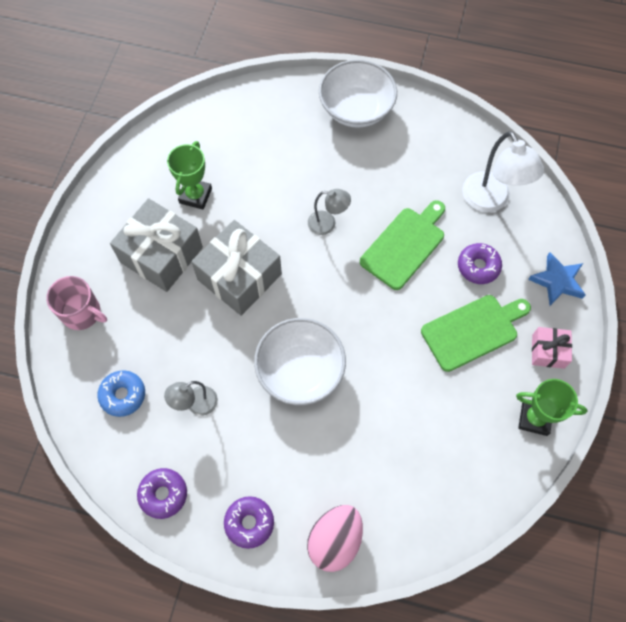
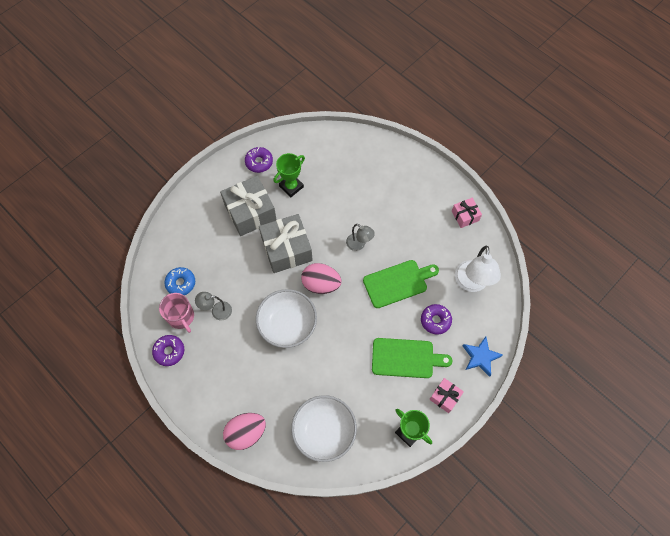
camera: 30 degrees right, 0 degrees up
pink mug [46,276,107,330] -> pink mug moved to [159,293,194,333]
purple donut [224,496,274,549] -> purple donut moved to [245,147,273,173]
white bowl [319,60,397,128] -> white bowl moved to [291,395,357,462]
none -> pink egg [301,263,342,294]
none -> pink gift [452,198,482,228]

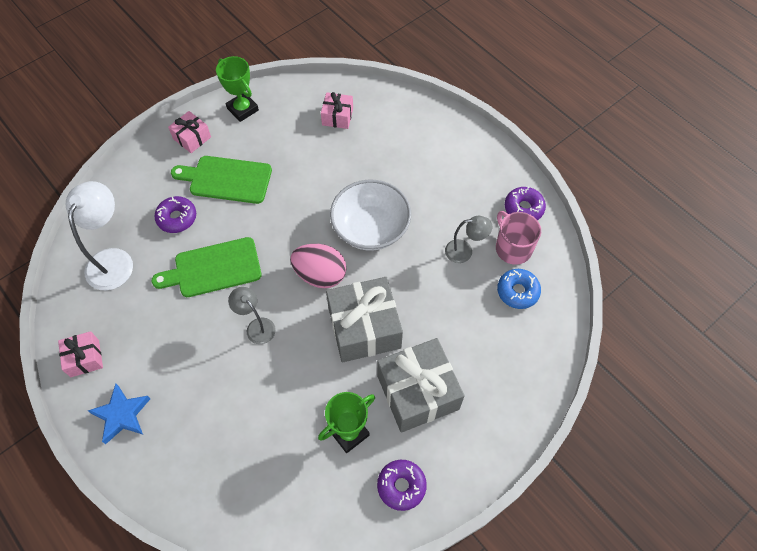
camera: 175 degrees left, 5 degrees down
pink egg [223,413,266,450] -> none
white bowl [291,395,357,462] -> pink gift [321,92,353,129]
blue star [463,337,503,377] -> blue star moved to [88,383,150,444]

